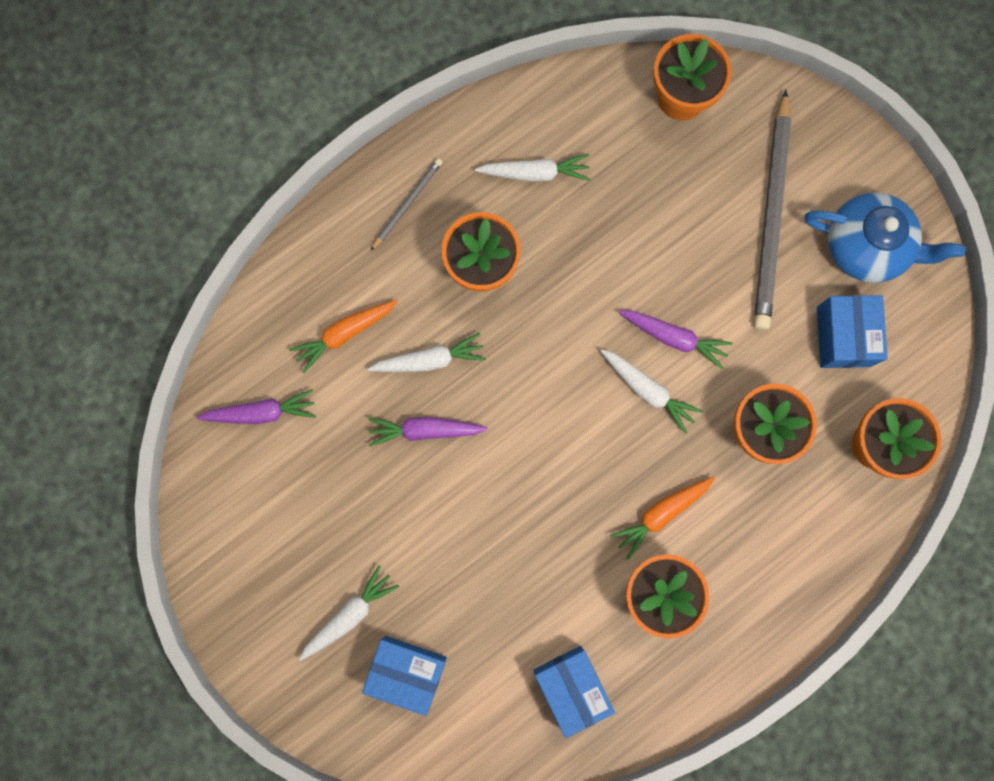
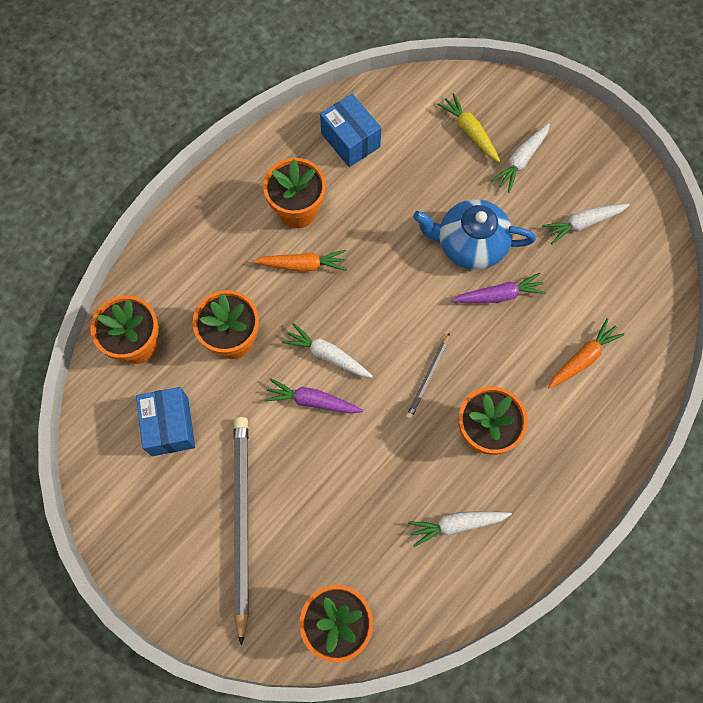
camera: 170 degrees right, 10 degrees down
purple carrot [196,389,316,424] -> none
blue box [362,636,447,716] -> yellow carrot [437,93,500,162]
white carrot [368,332,486,372] -> white carrot moved to [542,204,630,244]
grey pencil [371,158,443,251] -> grey pencil moved to [406,333,450,419]
orange carrot [610,476,715,560] -> orange carrot turned 45 degrees clockwise [253,250,347,271]
blue teapot [804,193,965,283] -> blue teapot moved to [413,199,536,270]

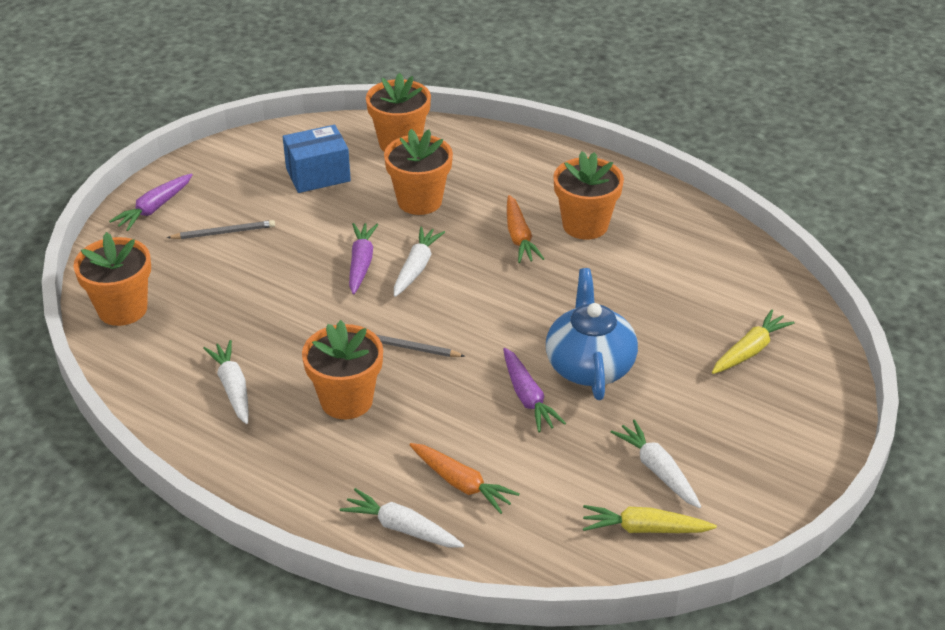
camera: 80 degrees right, 30 degrees down
grey pencil [234,417,249,646] -> grey pencil [167,220,275,239], size x0.47
blue box [320,94,381,167] -> none
white carrot [491,123,550,193] -> white carrot moved to [340,488,464,547]
none -> purple carrot [109,173,193,231]
none -> yellow carrot [583,505,717,533]

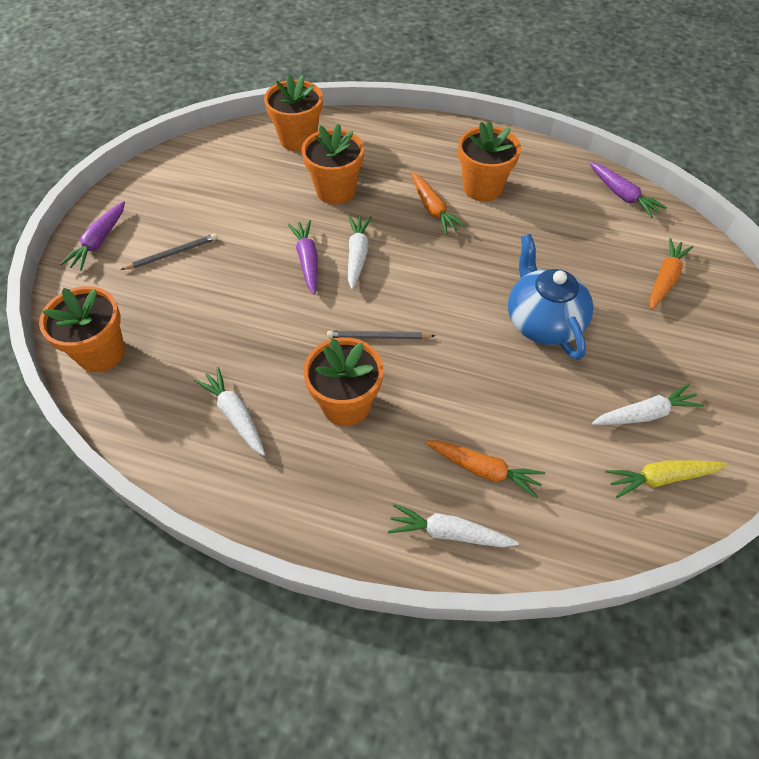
camera: 15 degrees left, 15 degrees up
blue box [283,125,351,193] -> none
purple carrot [503,348,566,432] -> purple carrot moved to [589,162,667,218]
white carrot [611,419,701,508] -> white carrot turned 120 degrees clockwise [592,383,704,425]
yellow carrot [712,309,795,374] -> orange carrot [650,238,693,309]

